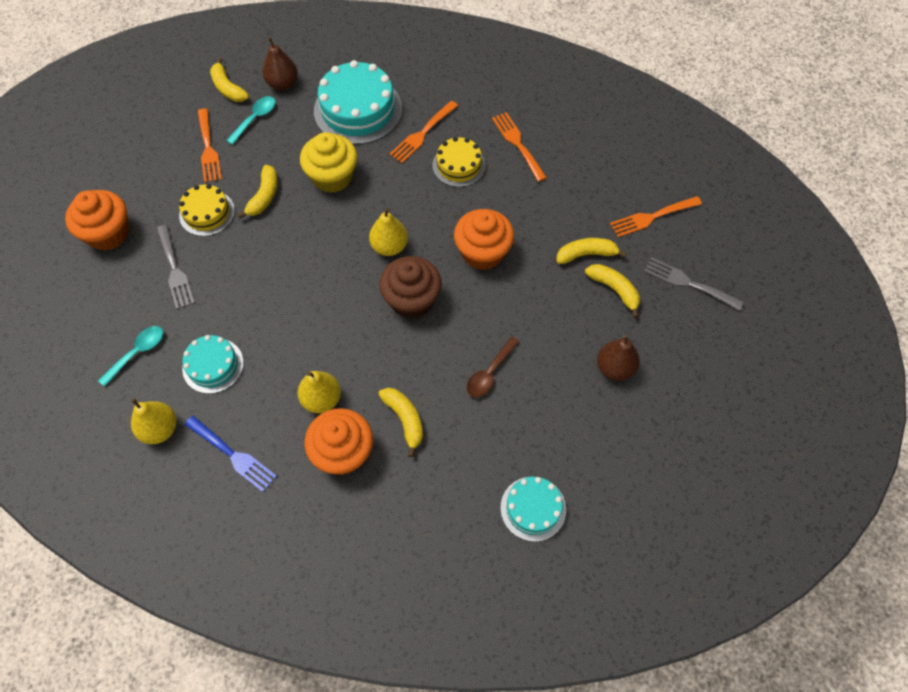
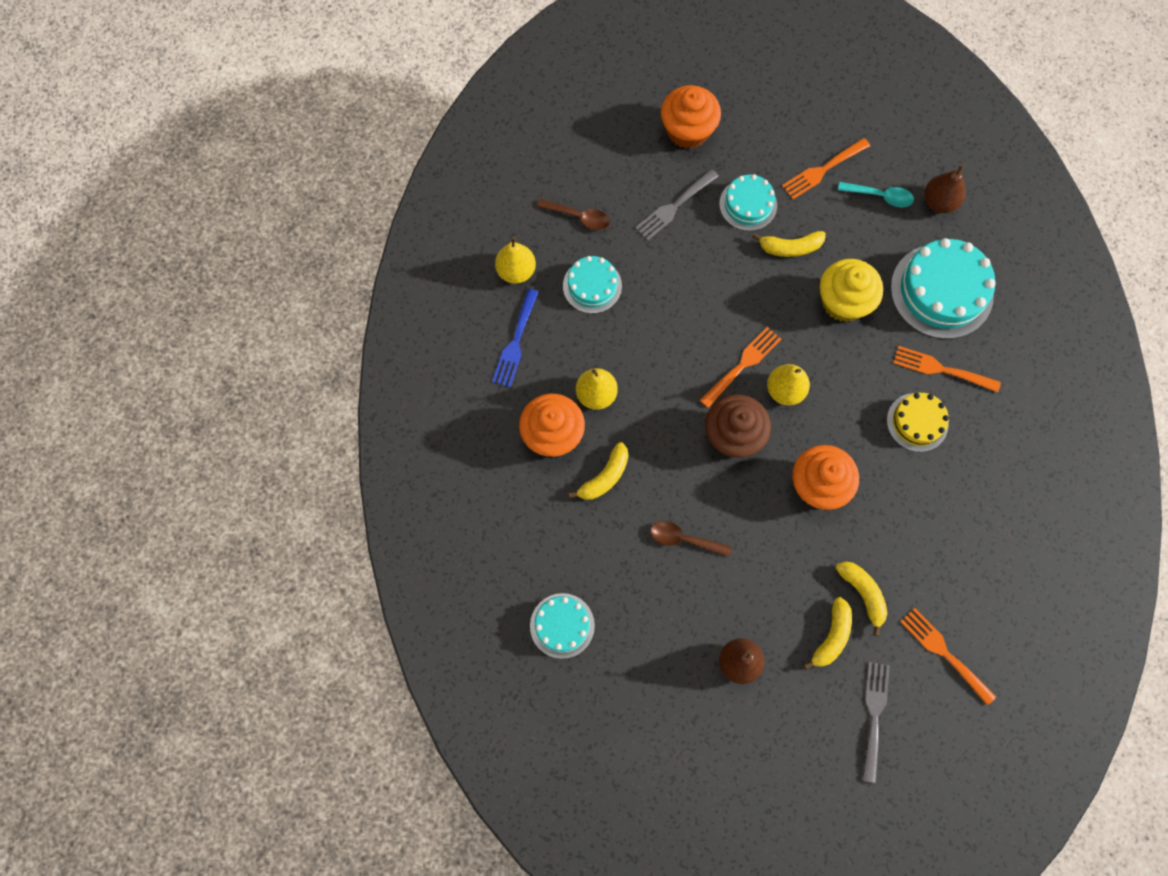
camera: 70 degrees right, 10 degrees up
turquoise spoon [98,326,163,387] -> brown spoon [537,199,610,230]
yellow cake [179,184,235,236] -> turquoise cake [719,174,777,231]
yellow banana [210,58,249,102] -> none
orange fork [492,112,547,182] -> orange fork moved to [700,327,781,408]

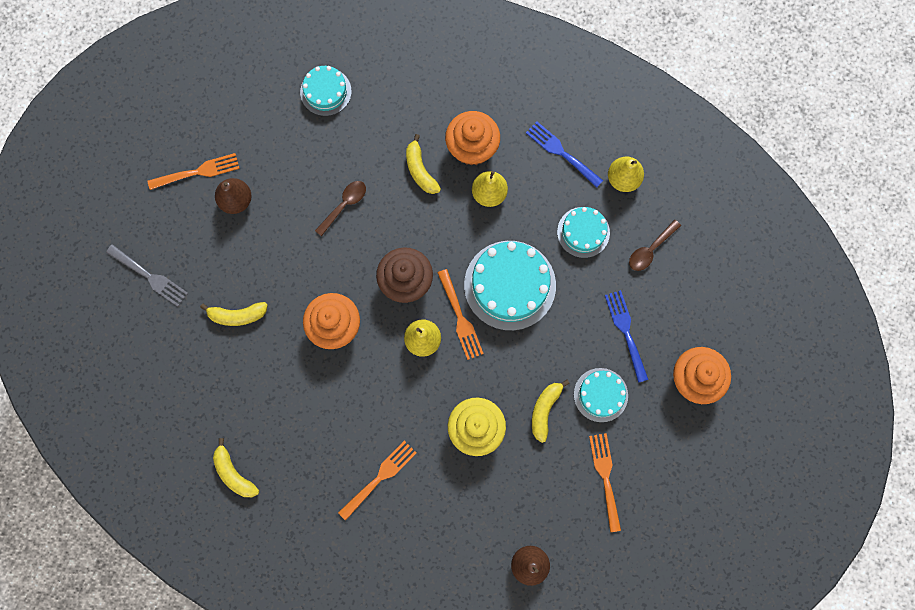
camera: 115 degrees right, 5 degrees up
grey fork [635,169,719,240] -> blue fork [605,290,648,383]
yellow banana [803,597,852,670] -> yellow banana moved to [213,438,259,497]
turquoise spoon [838,182,914,208] -> none
yellow cake [887,393,949,452] -> none
turquoise cake [891,238,996,339] -> turquoise cake moved to [464,241,556,331]
orange fork [900,608,996,705] -> orange fork moved to [148,153,240,190]

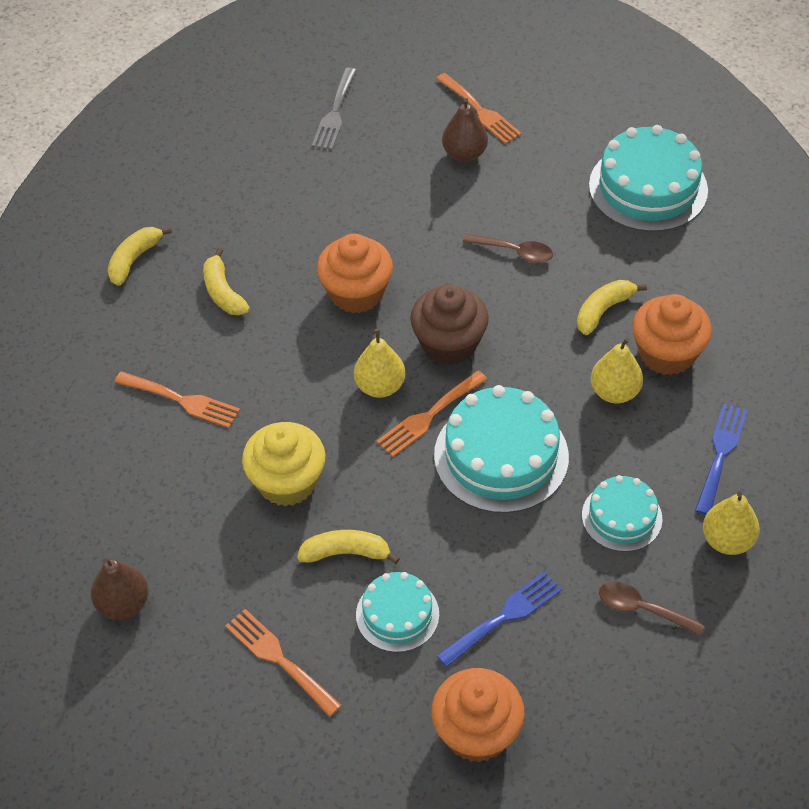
camera: 70 degrees right, 25 degrees down
yellow banana [200,302,268,326] -> yellow banana moved to [203,248,250,315]
turquoise cake [300,66,352,116] -> turquoise cake [589,125,708,232], size x1.73
orange fork [589,433,621,532] -> orange fork turned 105 degrees counterclockwise [225,609,342,717]

